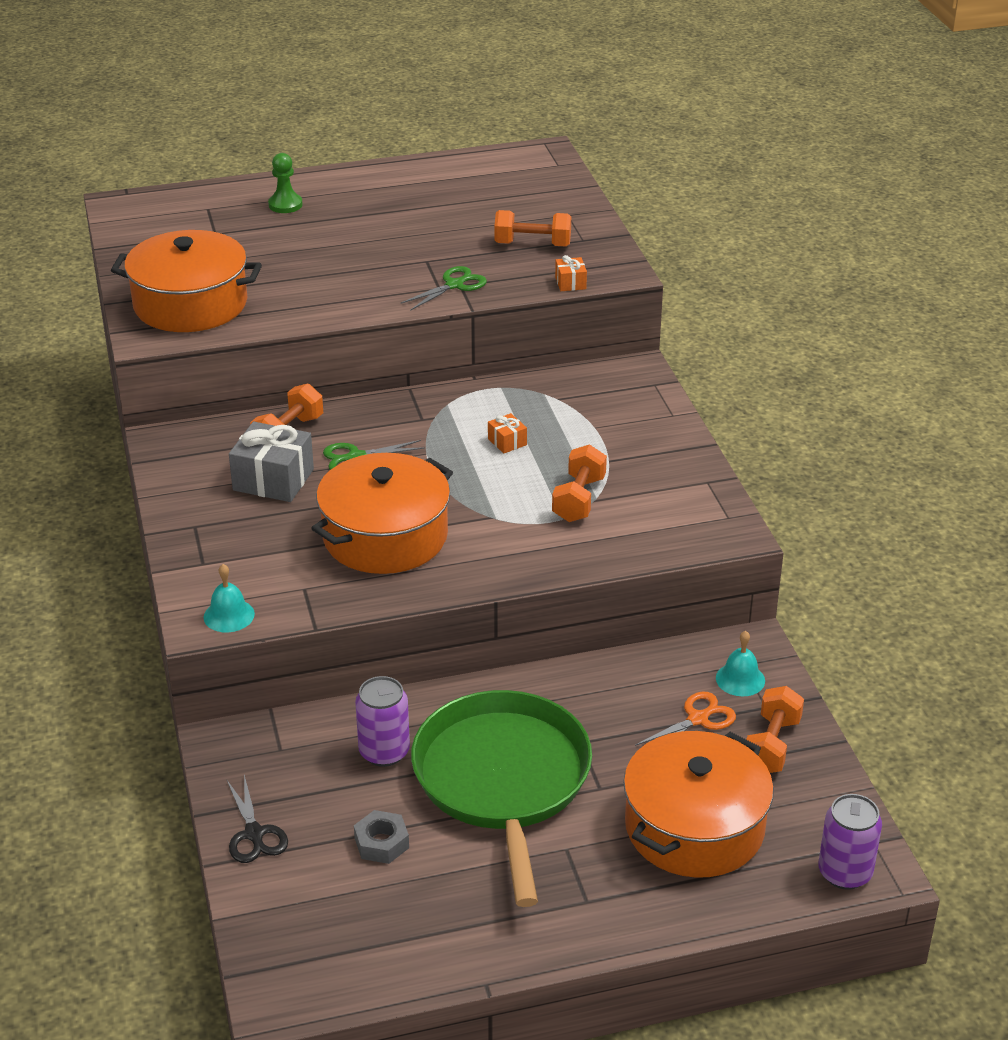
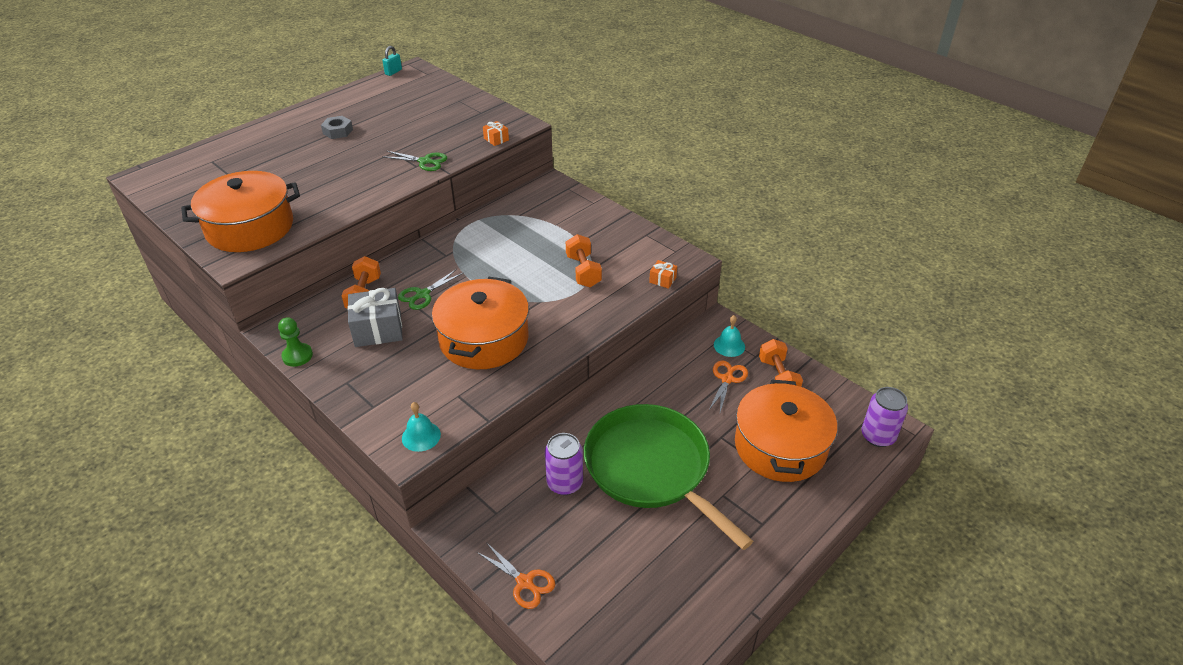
camera: 30 degrees left, 5 degrees up
black scissors [227,775,288,863] -> orange scissors [477,542,555,609]
green pawn [268,153,303,213] -> green pawn moved to [278,317,313,367]
grey nut [354,810,409,864] -> grey nut moved to [321,116,353,139]
green scissors [400,266,487,311] -> green scissors turned 90 degrees clockwise [384,151,447,171]
orange gift [488,413,527,453] -> orange gift moved to [649,260,677,289]
orange dumbbell [494,210,571,247] -> none
none -> turquoise padlock [382,46,402,76]

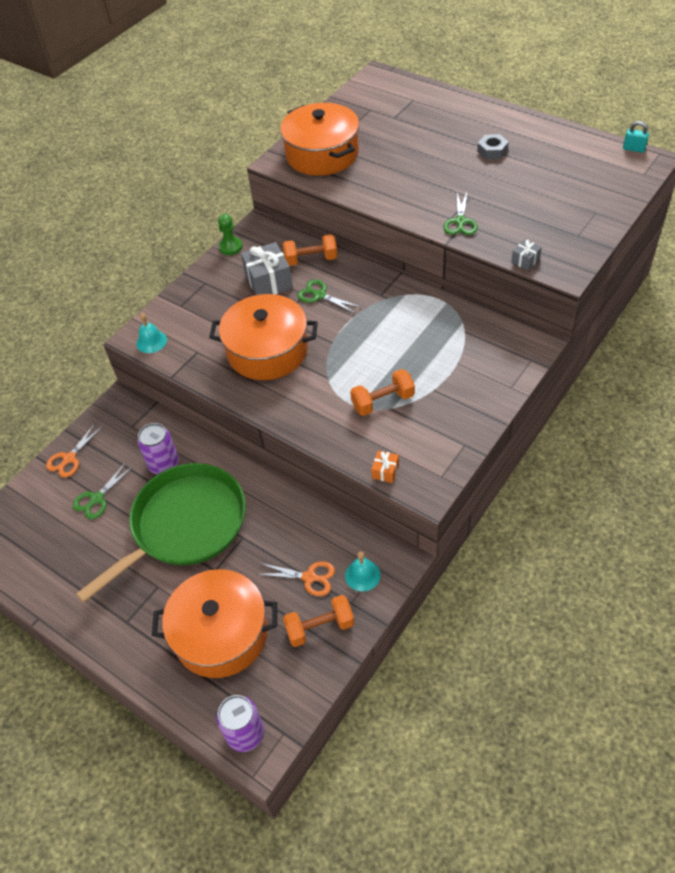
camera: 85 degrees right, 10 degrees up
orange gift [483,121,509,146] -> grey gift [511,239,542,270]
none -> green scissors [73,462,134,519]

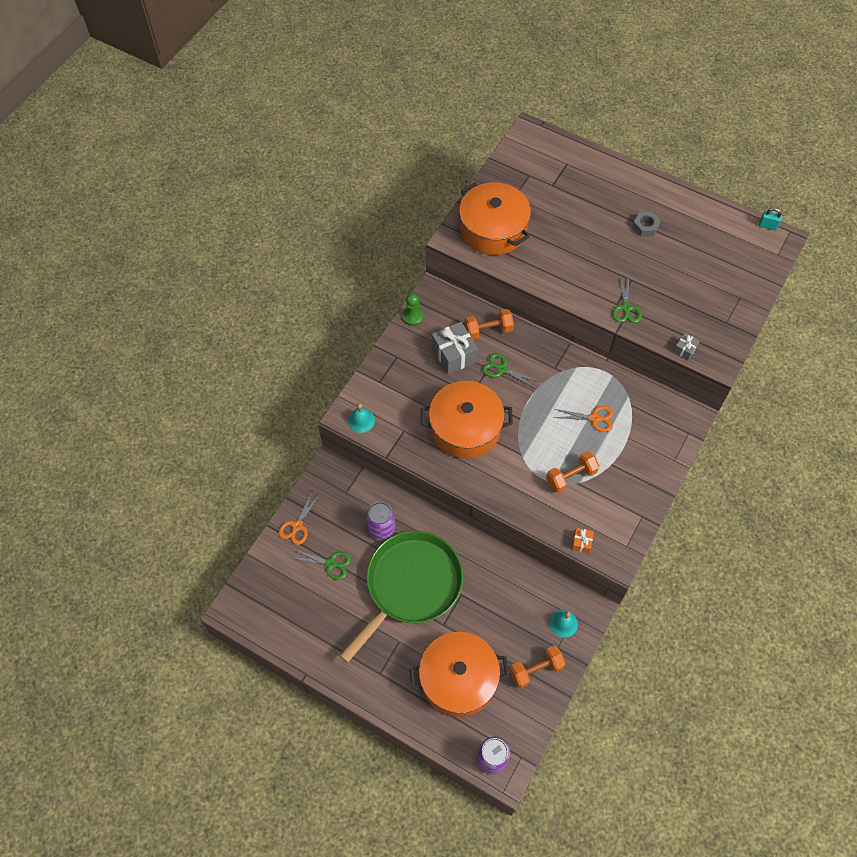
camera: 10 degrees left, 10 degrees up
green scissors [73,462,134,519] -> green scissors turned 105 degrees counterclockwise [292,549,351,580]
orange scissors [257,561,335,596] -> orange scissors moved to [554,406,613,432]

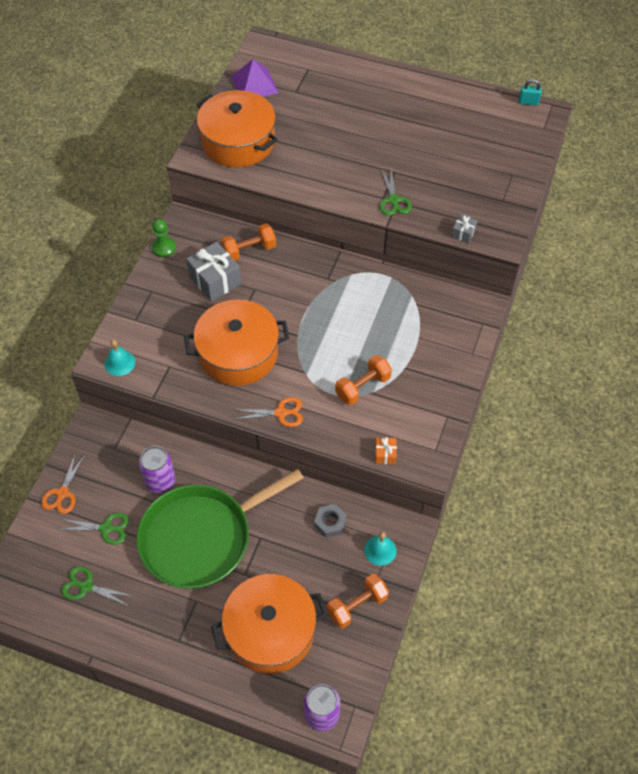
camera: 10 degrees left, 5 degrees down
green pan [340,531,463,663] -> green pan turned 150 degrees counterclockwise [137,469,304,589]
green scissors [482,353,540,388] -> green scissors moved to [61,566,133,606]
orange scissors [554,406,613,432] -> orange scissors moved to [233,397,303,427]
grey nut [632,212,661,237] -> grey nut moved to [314,504,347,538]
none -> purple pyramid [231,59,279,97]

